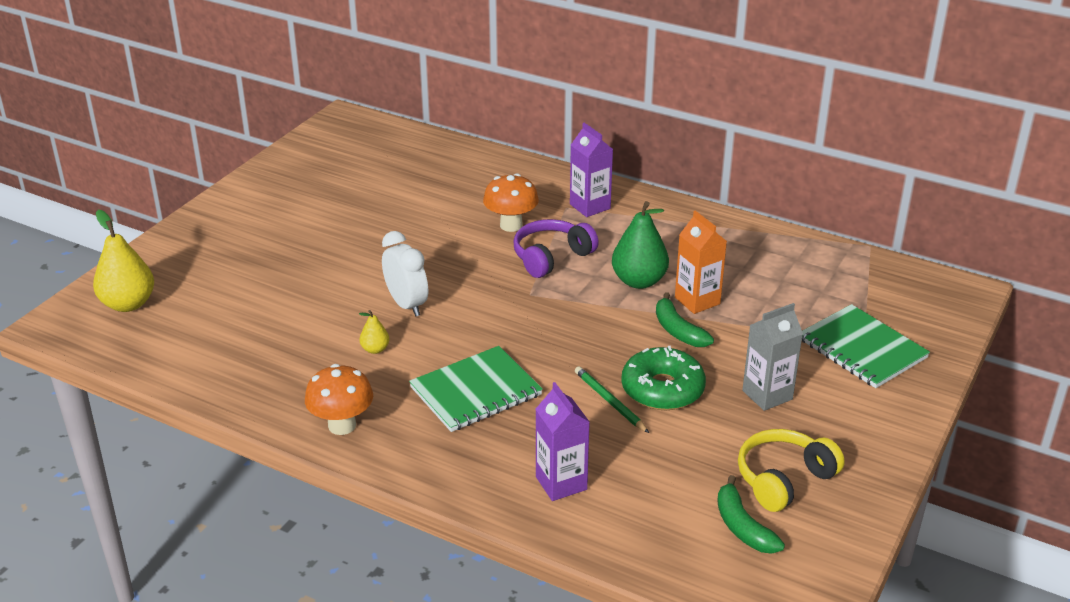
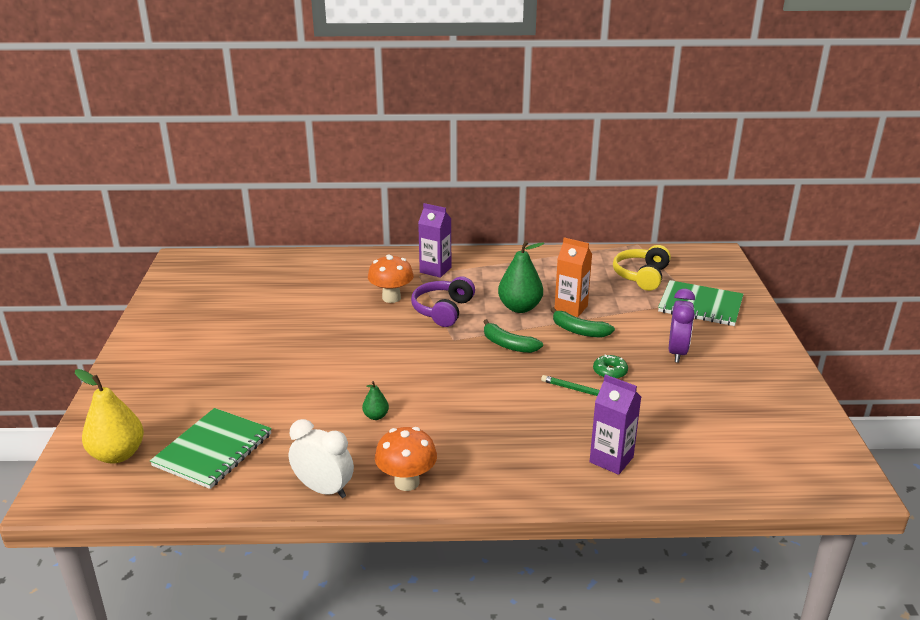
camera: 30 degrees left, 5 degrees down
yellow pear [359,310,389,354] -> green pear [362,381,389,420]
white clock [382,231,428,317] -> white clock moved to [289,419,354,498]
green notebook [409,346,543,432] -> green notebook moved to [150,408,272,489]
green donut [621,346,706,410] -> green donut [593,354,628,379], size x0.52
green banana [717,475,785,554] -> green banana moved to [483,319,543,353]
yellow headphones [738,429,845,512] -> yellow headphones moved to [613,245,671,291]
grey carton [742,303,803,411] -> purple clock [669,289,695,363]

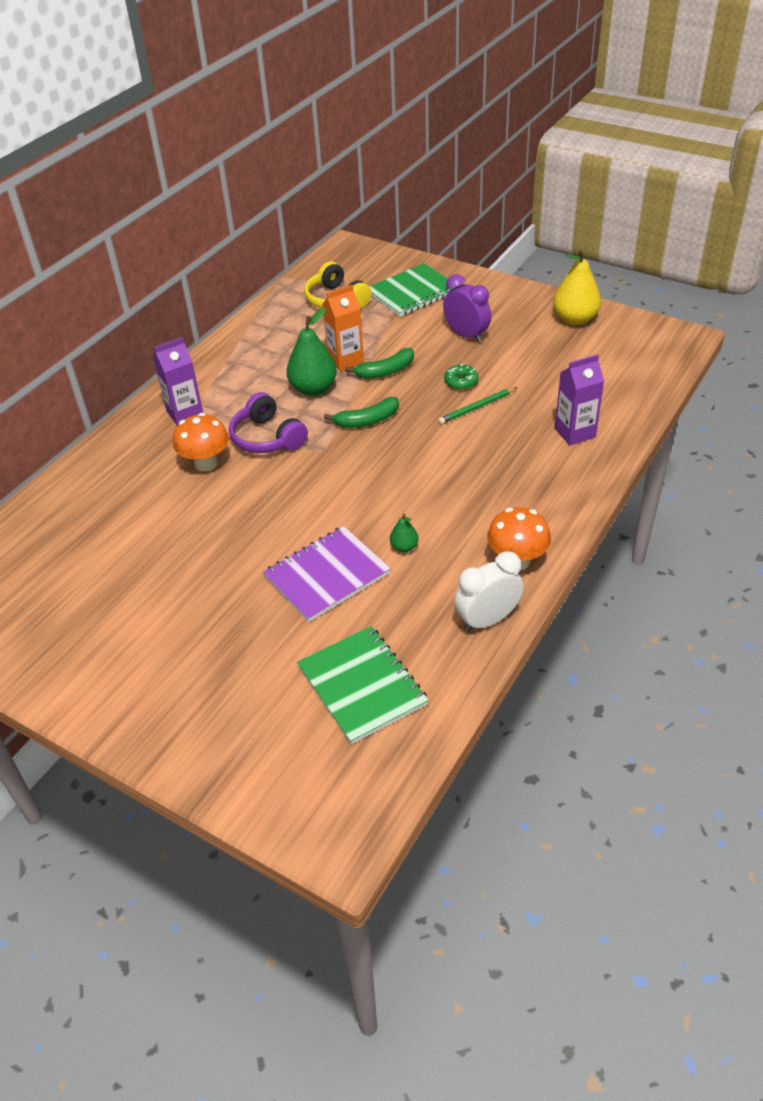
camera: 55 degrees left, 15 degrees up
yellow pear [75,369,144,463] -> yellow pear moved to [553,249,601,325]
none -> purple notebook [263,526,391,622]

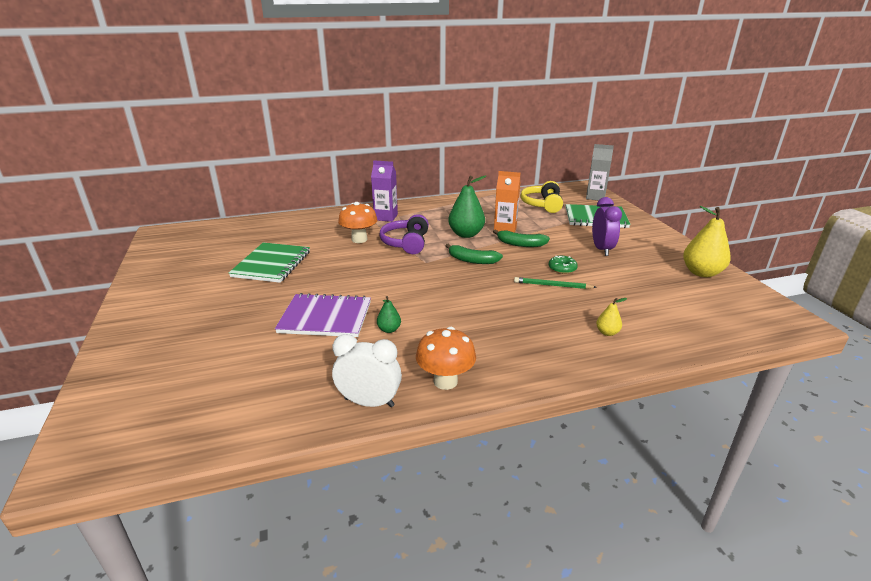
camera: 40 degrees right, 15 degrees down
green notebook [297,626,429,744] -> green notebook moved to [229,243,310,283]
purple carton [555,354,604,445] -> yellow pear [596,298,627,336]
none -> grey carton [586,144,614,200]

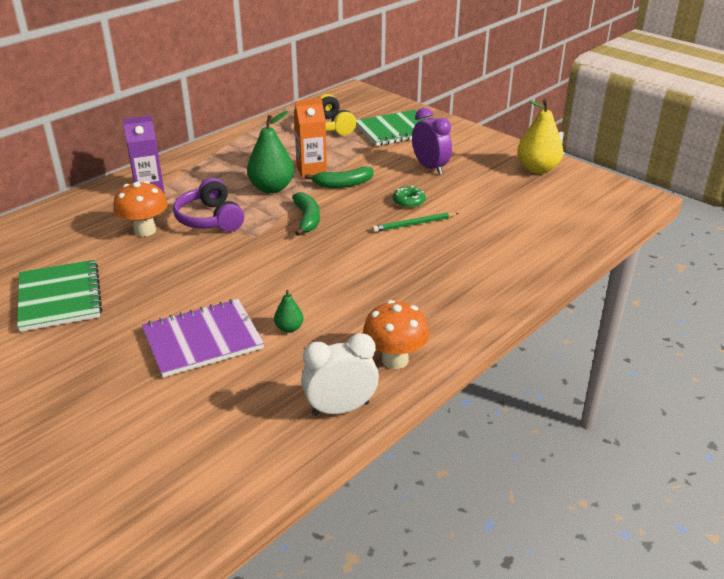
camera: 30 degrees left, 5 degrees up
green banana [446,244,503,264] -> green banana turned 90 degrees counterclockwise [292,192,320,236]
grey carton [586,144,614,200] -> none
yellow pear [596,298,627,336] -> none

